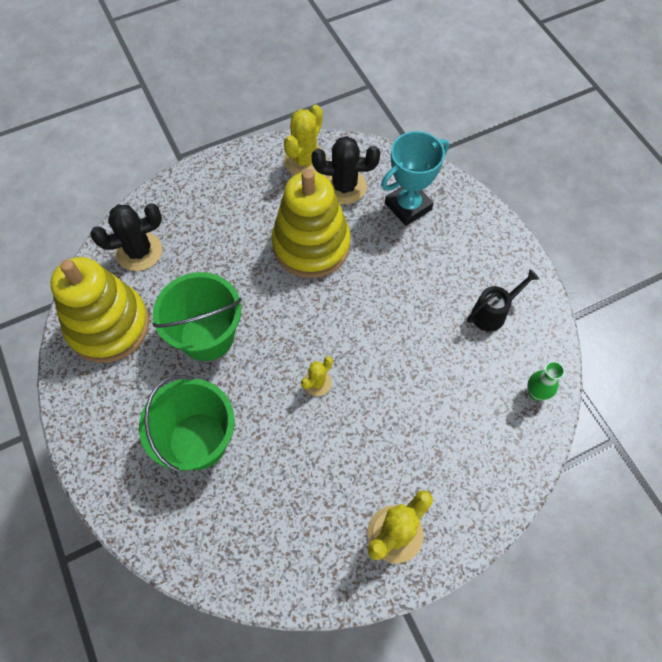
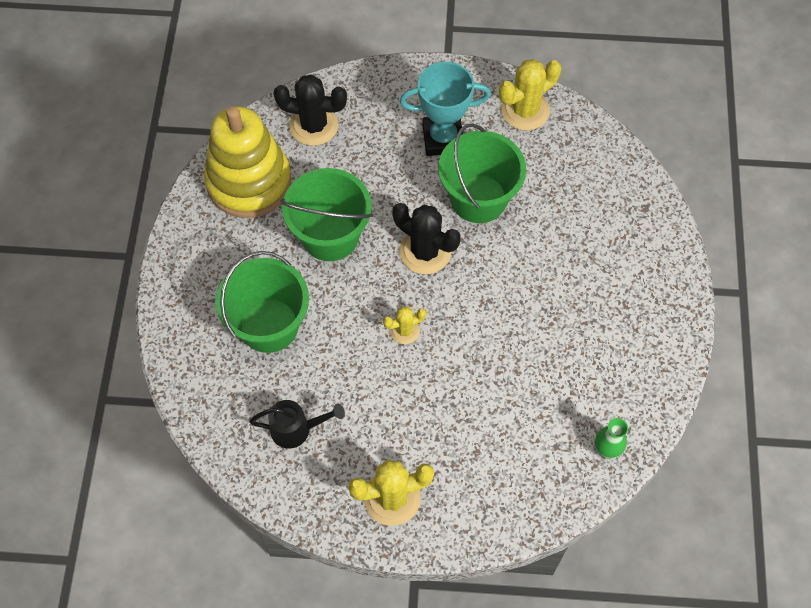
camera: 30 degrees right, 0 degrees up
yellow stacking toy [271,169,351,278] -> green bucket [438,124,526,223]
black cactus [312,136,380,204] -> black cactus moved to [393,203,461,274]
turquoise trophy [381,131,449,226] -> turquoise trophy moved to [400,62,491,156]
black watering can [467,269,539,331] -> black watering can moved to [249,400,345,449]

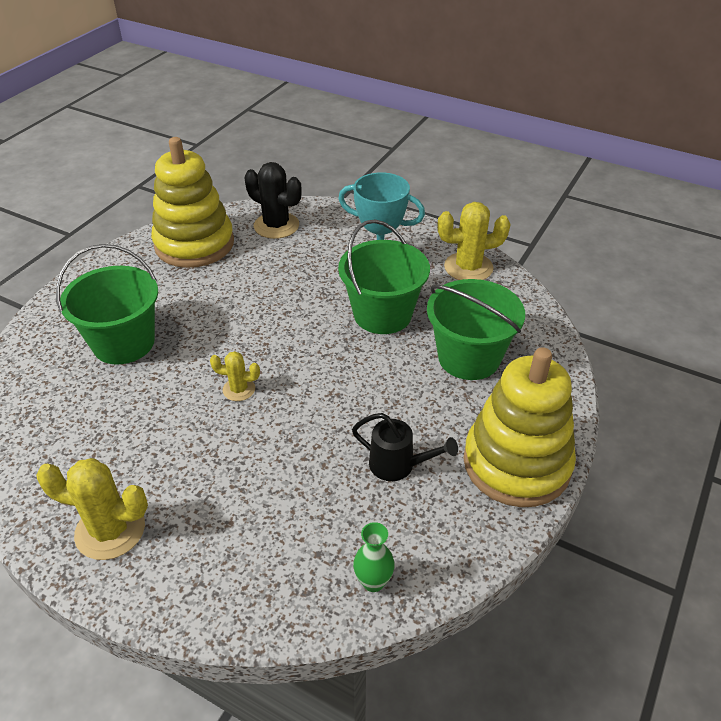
camera: 25 degrees right, 20 degrees down
black watering can [249,400,345,449] -> black watering can moved to [352,413,458,481]
green bucket [281,168,372,261] -> green bucket moved to [427,279,525,380]
black cactus [393,203,461,274] -> none
none -> yellow stacking toy [464,347,576,507]

